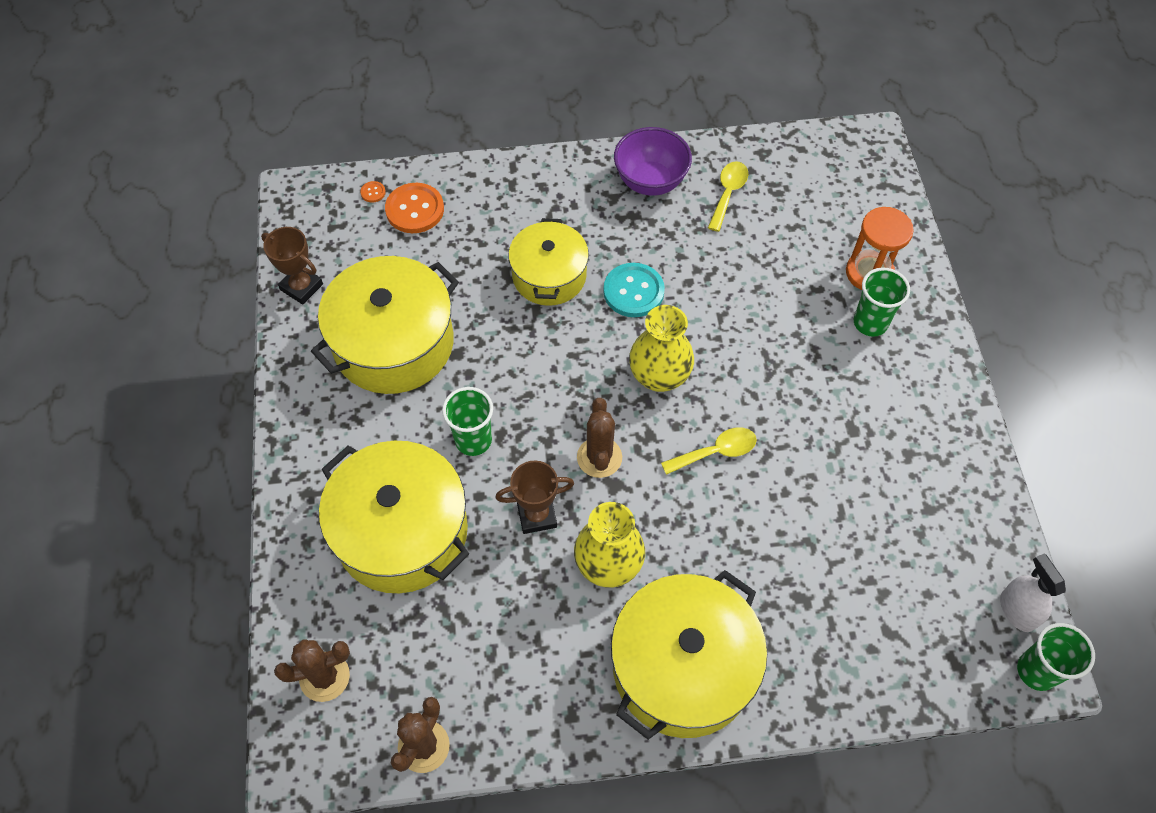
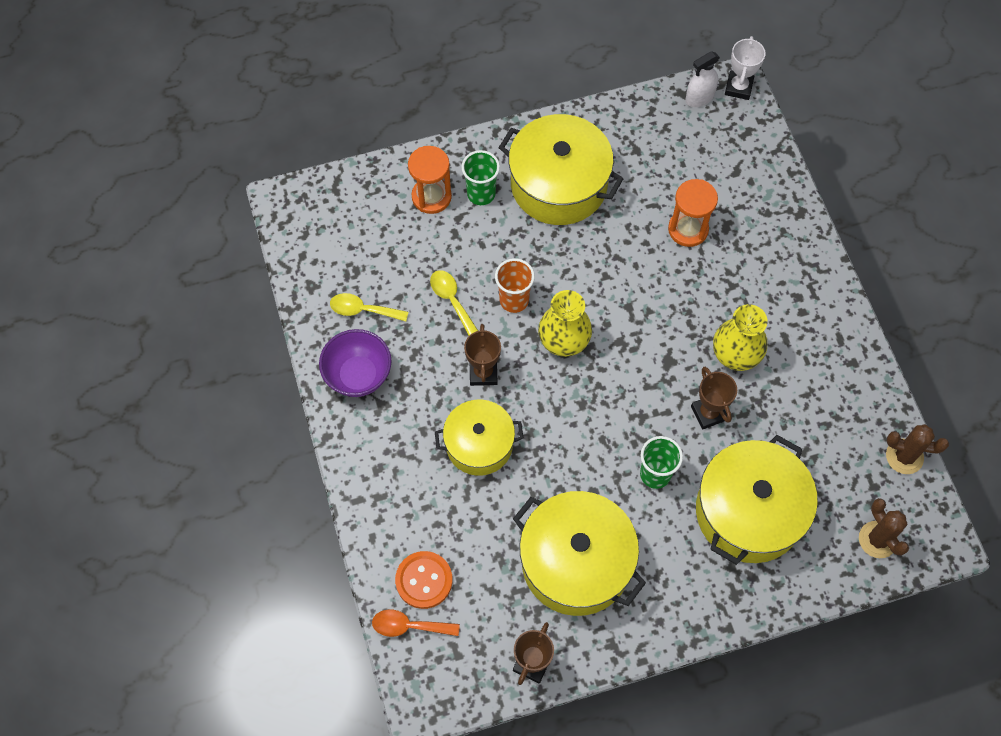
camera: 100 degrees left, 5 degrees up
orange button [360,181,386,203] -> orange spoon [372,609,460,637]
brown cactus [577,398,622,478] -> none
turquoise button [603,263,665,317] -> brown trophy [464,324,501,386]
yellow pot [611,570,767,740] -> yellow pot moved to [498,114,624,225]
yellow spoon [661,428,757,475] -> yellow spoon moved to [430,270,478,336]
green cup [1017,623,1095,691] -> white trophy [725,36,766,100]
none -> orange cup [495,258,535,313]
none -> orange hourglass [668,179,718,247]

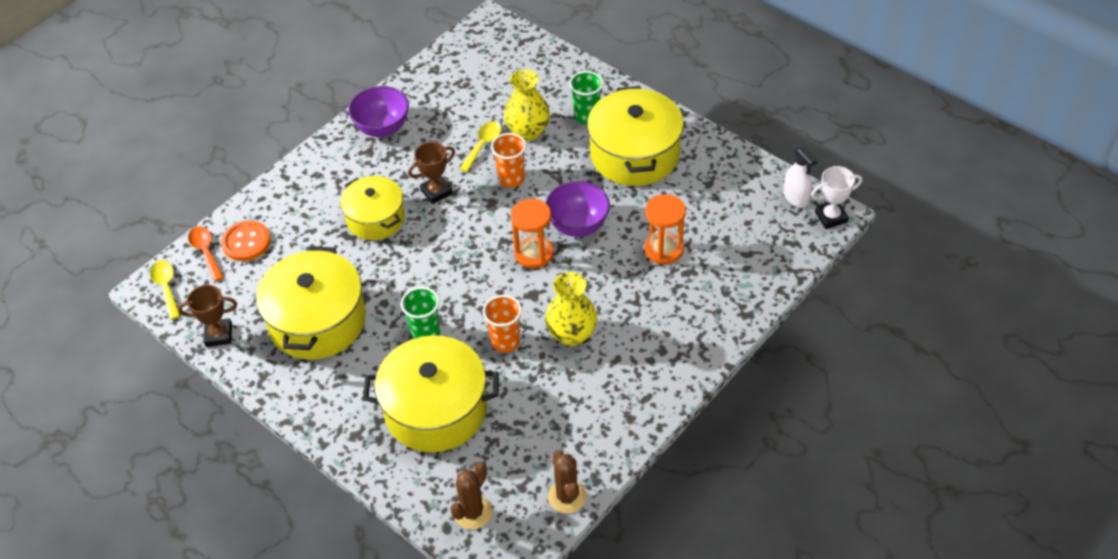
camera: 60 degrees right, 15 degrees down
yellow spoon [330,293,408,321] -> yellow spoon moved to [150,260,180,320]
orange hourglass [408,146,452,214] -> orange hourglass moved to [511,199,553,268]
yellow vase [538,290,592,357] -> yellow vase moved to [504,69,550,141]
white spray bottle [685,51,720,107] -> white spray bottle turned 150 degrees counterclockwise [783,146,817,207]
brown trophy [691,367,737,430] -> orange cup [483,295,522,353]
none -> purple bowl [545,181,610,237]

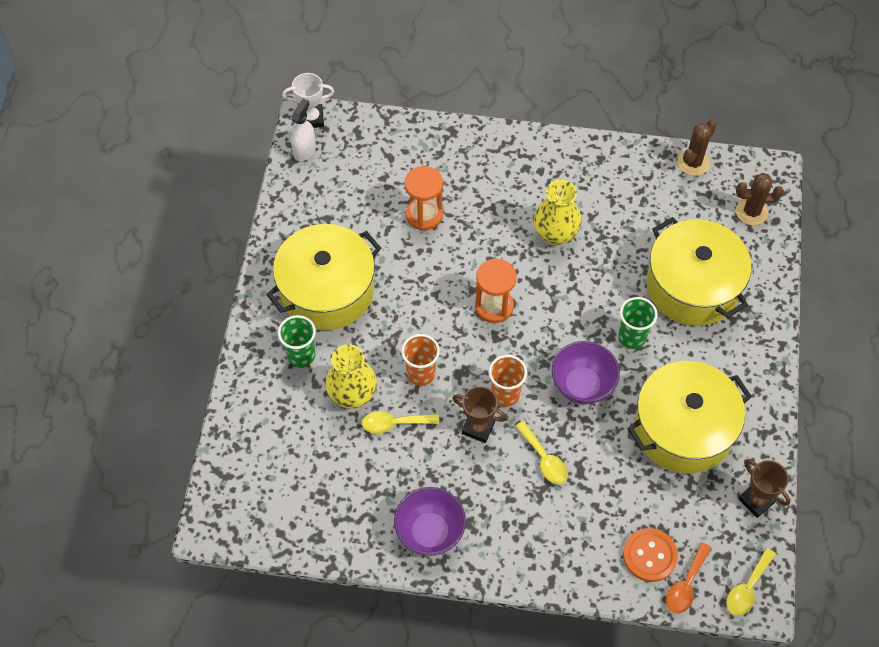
camera: 125 degrees left, 10 degrees up
yellow pot [340,176,405,240] -> yellow spoon [515,421,568,484]
orange cup [483,295,522,353] -> orange cup moved to [489,355,527,407]
purple bowl [545,181,610,237] -> purple bowl moved to [552,341,620,404]
white trophy [811,166,862,229] -> white trophy turned 45 degrees counterclockwise [282,73,334,128]

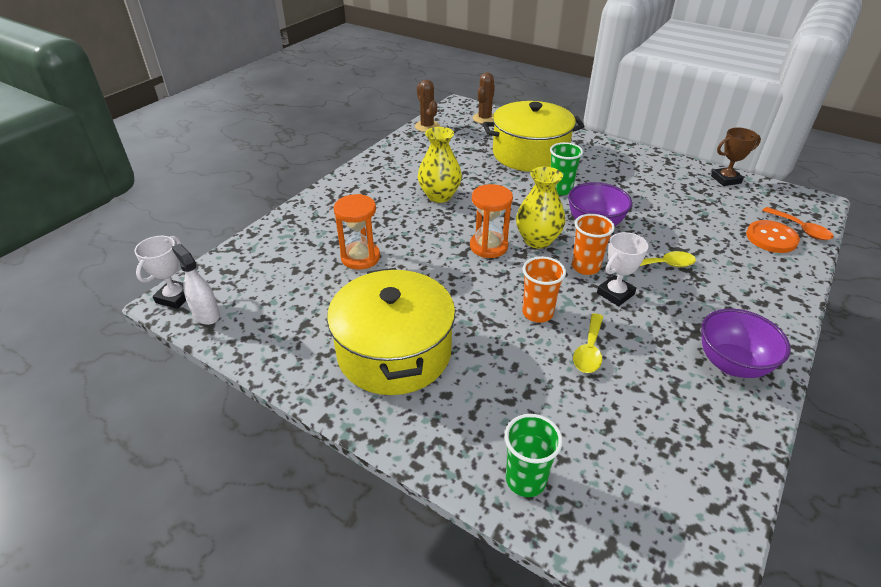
camera: 65 degrees left, 20 degrees down
green cup [278,315,316,367] -> green cup moved to [505,414,563,497]
yellow vase [325,344,377,409] -> yellow vase moved to [516,167,565,249]
brown trophy [452,386,507,443] -> white trophy [597,232,648,306]
yellow pot [627,361,752,474] -> none
yellow spoon [726,548,776,616] -> none

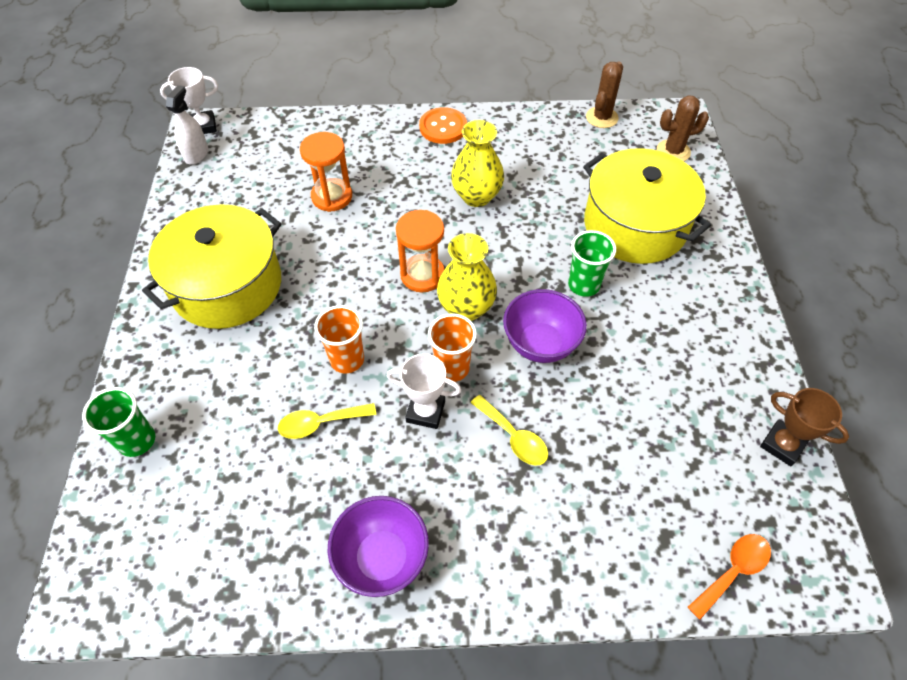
camera: 55 degrees right, 15 degrees up
orange button [746,220,800,253] -> orange button moved to [419,107,467,144]
orange spoon [762,207,834,240] -> orange spoon turned 150 degrees counterclockwise [688,534,771,620]

